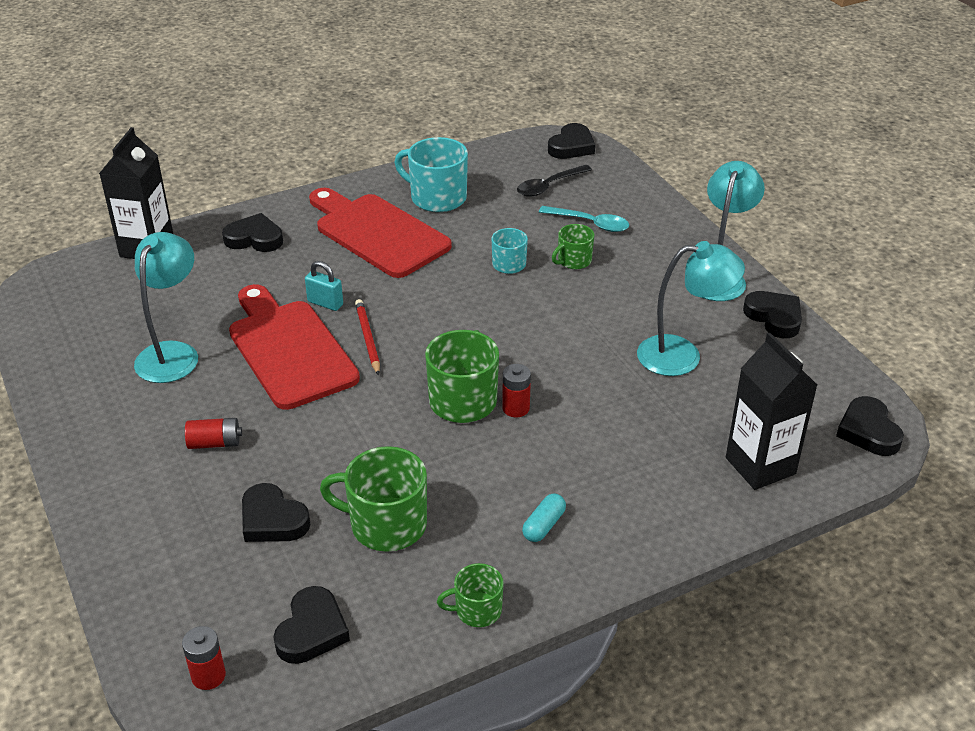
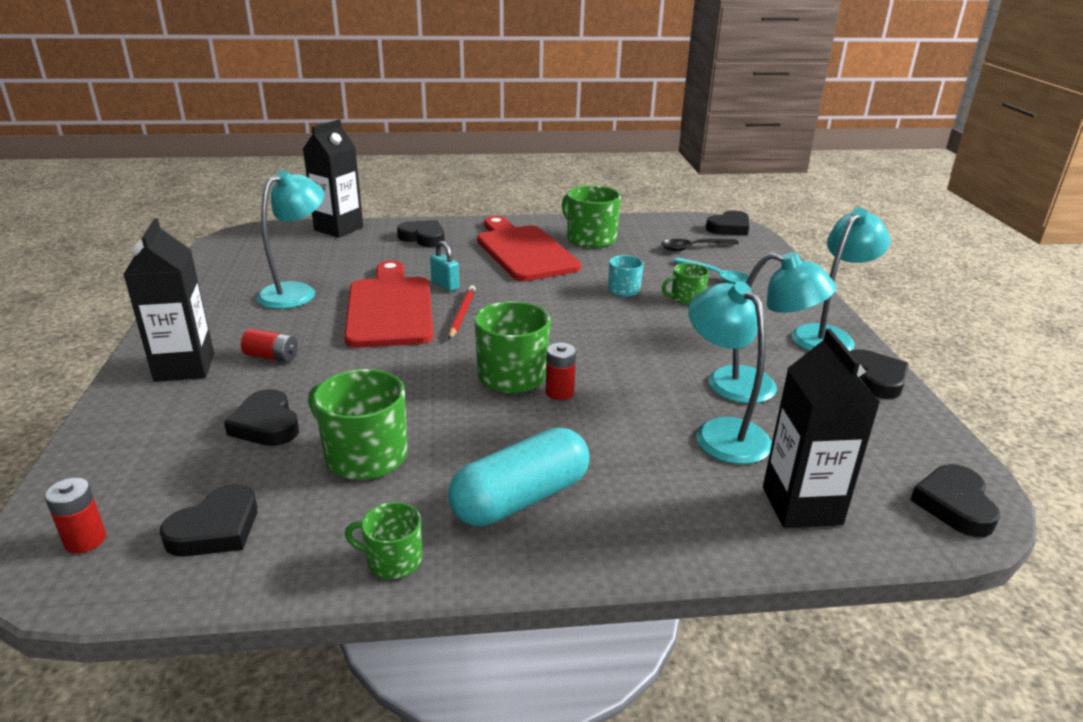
camera: 20 degrees right, 10 degrees down
turquoise mug [395,137,468,212] -> green mug [562,185,621,248]
turquoise capsule [522,493,566,542] -> turquoise capsule [448,428,590,526], size x2.19
none -> black carton [123,218,214,382]
none -> turquoise lamp [688,282,772,464]

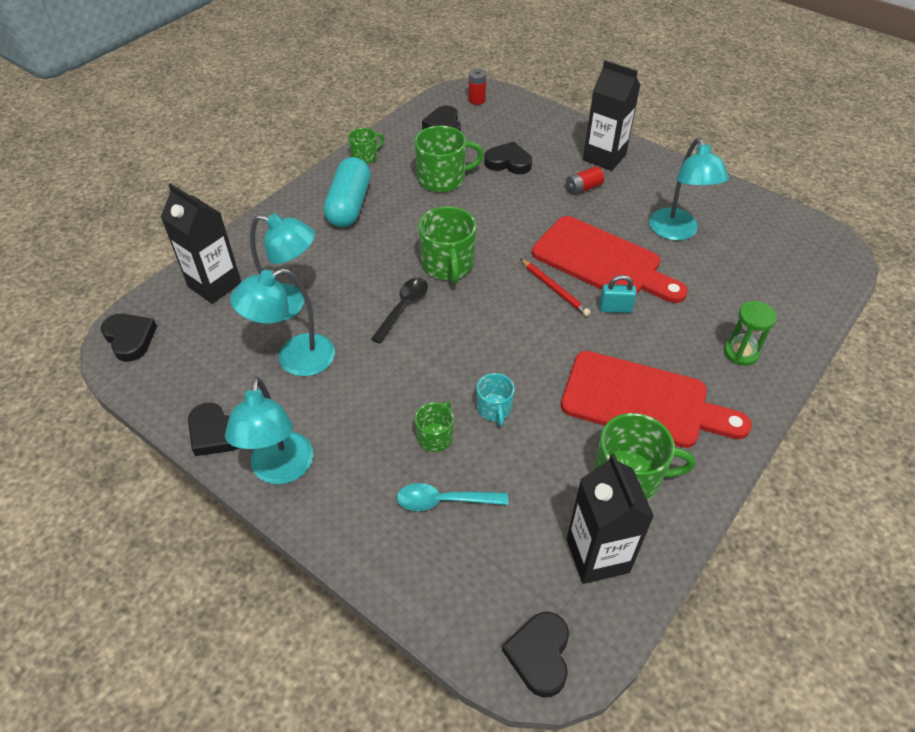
camera: 135 degrees right, 20 degrees up
black carton [303,119,363,238] -> black carton moved to [567,453,654,584]
black heart [397,220,445,247] -> green hourglass [724,301,777,366]
red battery [546,343,576,400] -> none
black spoon [661,239,739,251] -> black spoon moved to [371,278,428,344]

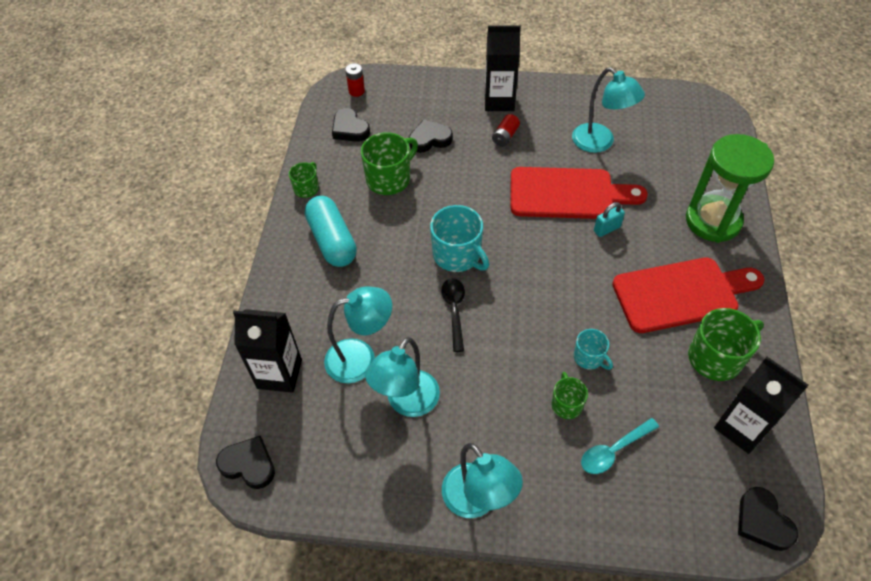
camera: 30 degrees left, 5 degrees up
black heart [188,402,239,456] -> none
green mug [418,206,476,284] -> turquoise mug [430,205,489,272]
red pencil [520,259,591,316] -> none
green hourglass [724,301,777,366] -> green hourglass [686,134,774,243], size x1.98

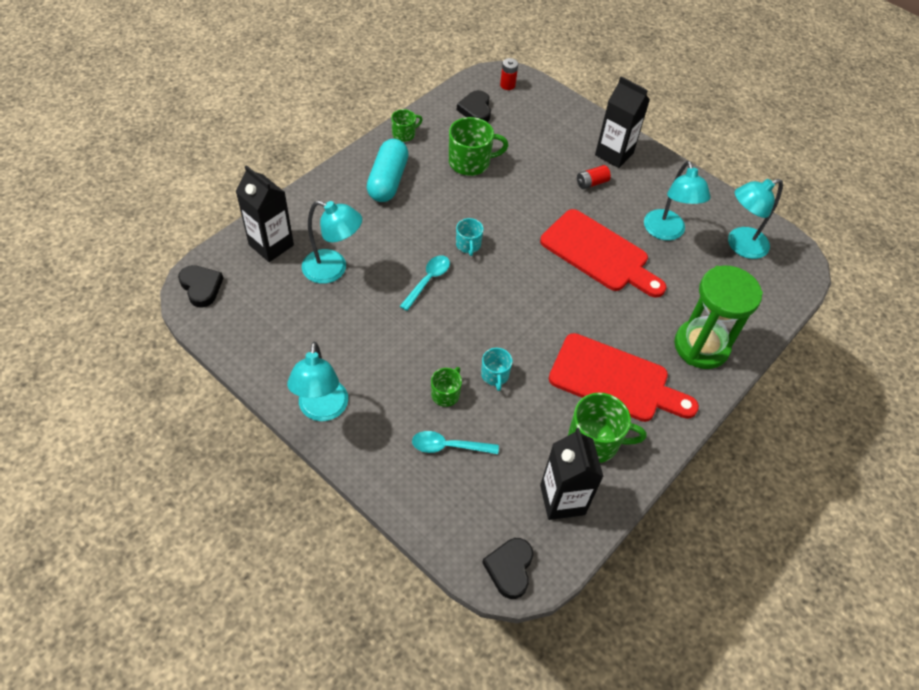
camera: 30 degrees right, 0 degrees up
turquoise lamp [365,337,440,417] -> turquoise lamp moved to [728,179,783,259]
black heart [409,119,453,153] -> none
turquoise mug [430,205,489,272] -> turquoise mug [456,218,483,256], size x0.57
black spoon [441,278,465,352] -> turquoise spoon [400,255,450,311]
turquoise padlock [594,202,625,237] -> none

